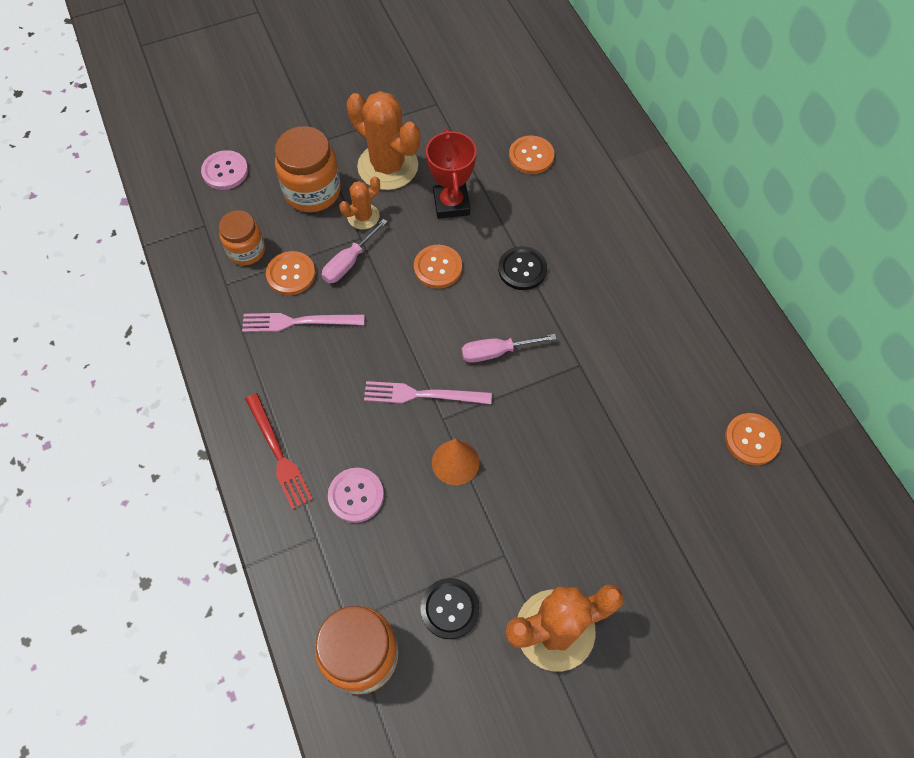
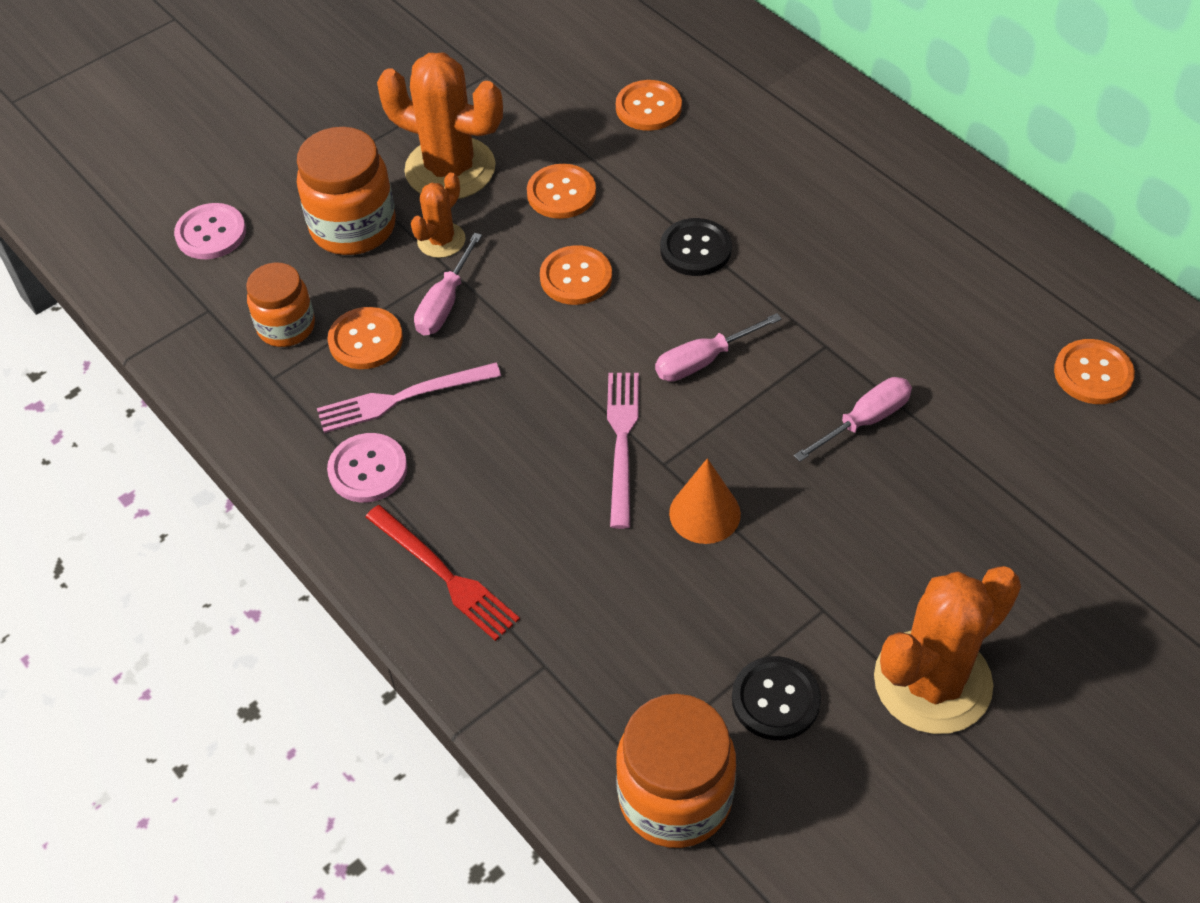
camera: 15 degrees left, 10 degrees down
pink button [328,468,384,523] -> pink button moved to [327,433,407,502]
pink fork [364,381,492,404] -> pink fork turned 105 degrees clockwise [607,373,639,529]
red trophy [426,129,476,219] -> orange button [527,164,596,219]
none -> pink screwdriver [794,377,912,462]

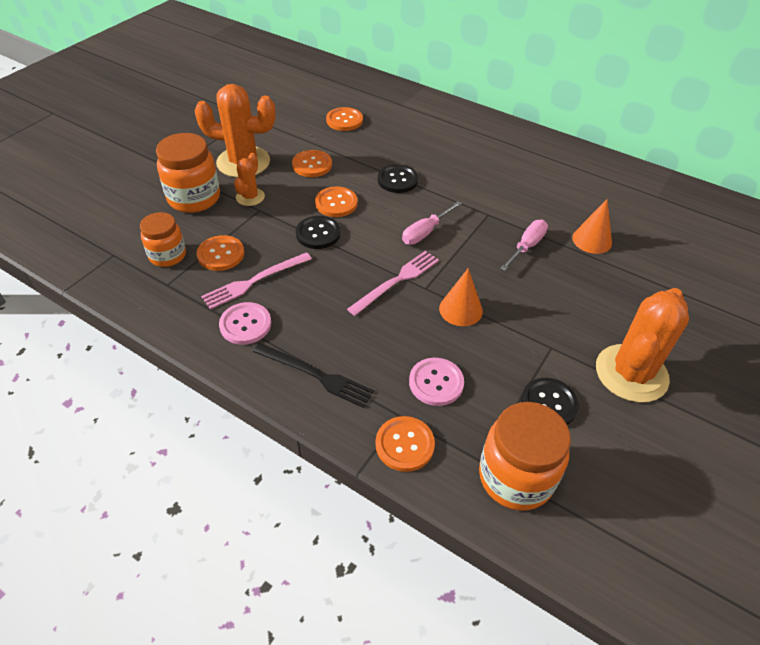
camera: 20 degrees left, 5 degrees down
pink button [174,203,246,259] -> pink button moved to [409,358,464,406]
red fork [365,505,520,641] -> black fork [253,343,374,408]
pink screwdriver [414,233,482,335] -> none
pink fork [607,373,639,529] -> pink fork turned 60 degrees clockwise [347,251,439,316]
orange button [1054,339,1135,404] -> orange button moved to [376,416,435,472]
none -> black button [296,216,341,249]
none -> orange cone [572,199,612,254]

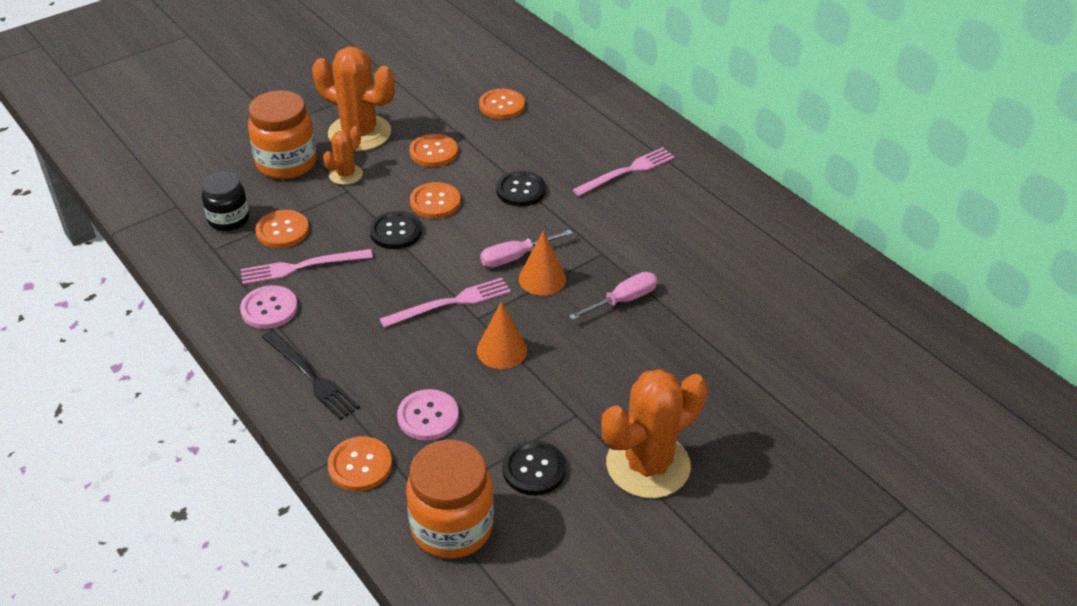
camera: 20 degrees right, 5 degrees down
orange jar [140,212,186,267] -> black jar [202,171,249,231]
orange cone [572,199,612,254] -> orange cone moved to [519,231,566,295]
none -> pink fork [572,147,675,196]

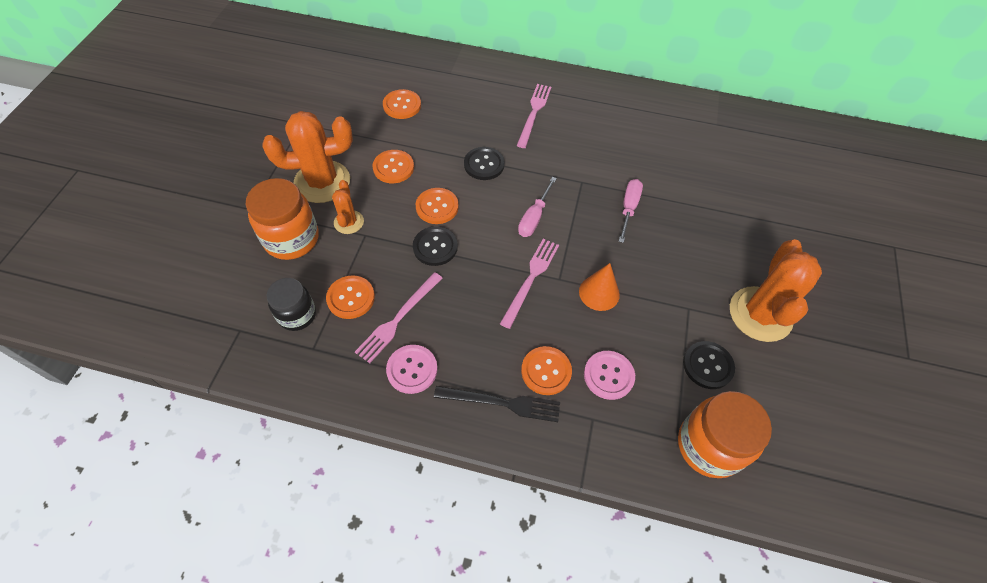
camera: 40 degrees left, 15 degrees up
orange button [328,436,392,491] -> orange button moved to [521,346,572,395]
orange cone [519,231,566,295] -> none

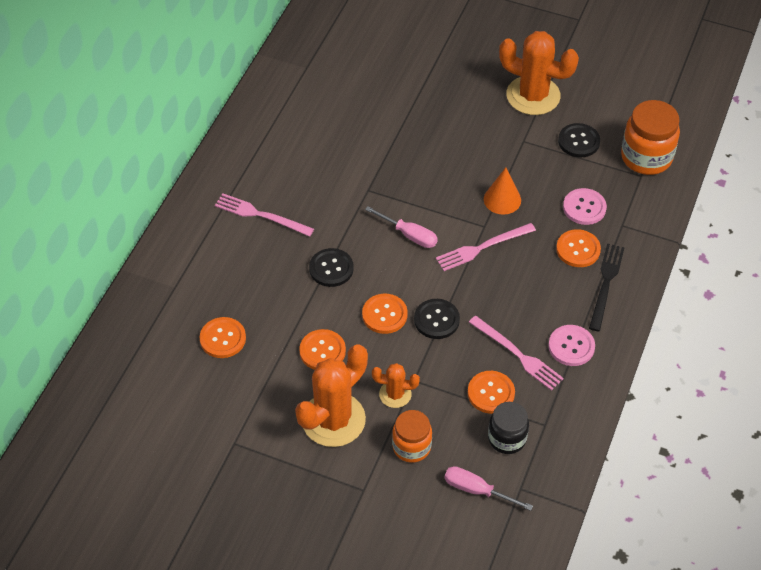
camera: 80 degrees left, 5 degrees down
orange jar [246,178,319,260] -> orange jar [392,410,432,463], size x0.64
orange cactus [263,111,353,203] -> orange cactus turned 45 degrees clockwise [295,344,368,447]
pink fork [500,239,559,329] -> pink fork turned 60 degrees counterclockwise [436,223,536,271]
pink screwdriver [618,179,643,243] -> pink screwdriver moved to [445,466,533,511]

